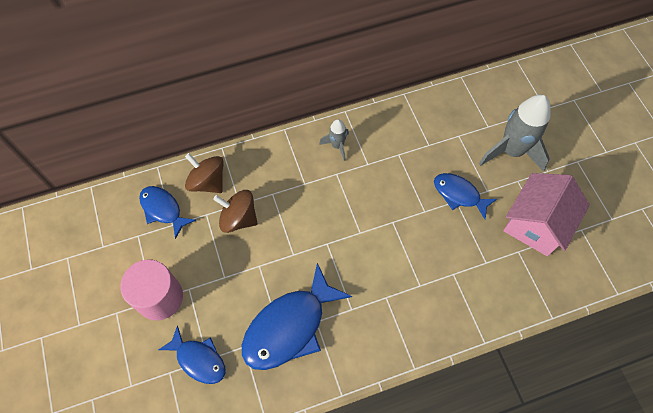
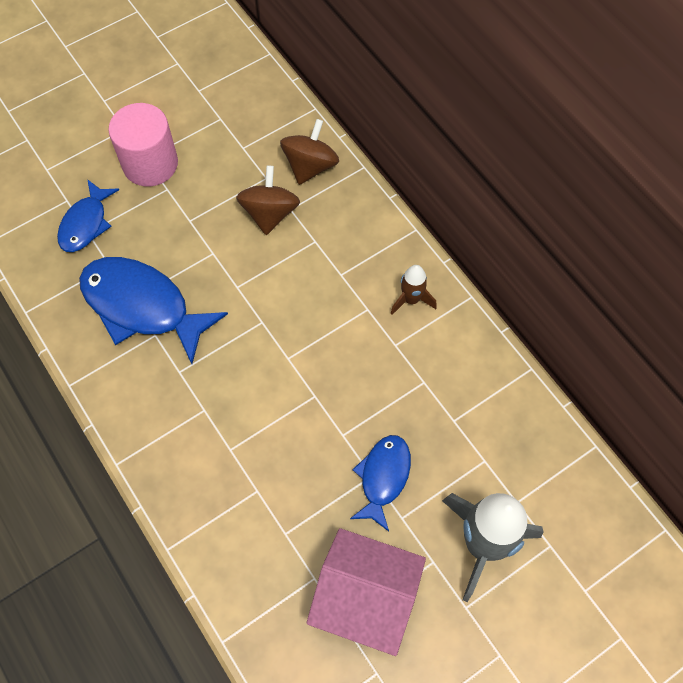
camera: 75 degrees right, 0 degrees up
blue fish [139,186,196,239] -> none
grey rocket [319,119,349,161] -> brown rocket [390,265,437,315]

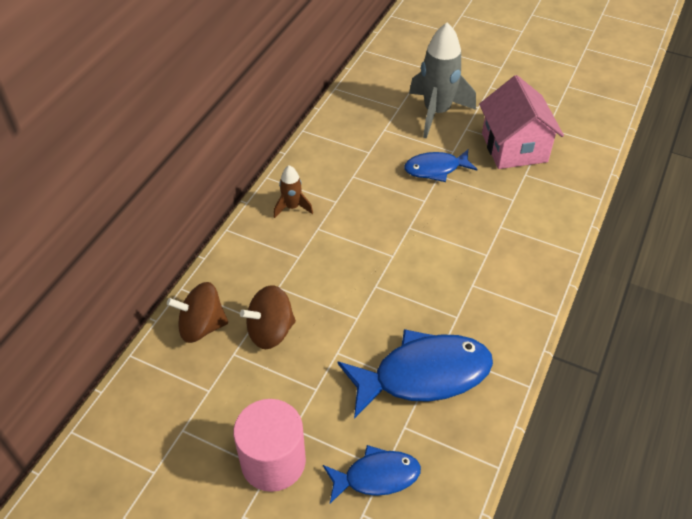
camera: 120 degrees left, 15 degrees down
blue fish [79,257,228,364] -> blue fish turned 105 degrees counterclockwise [338,329,493,419]

